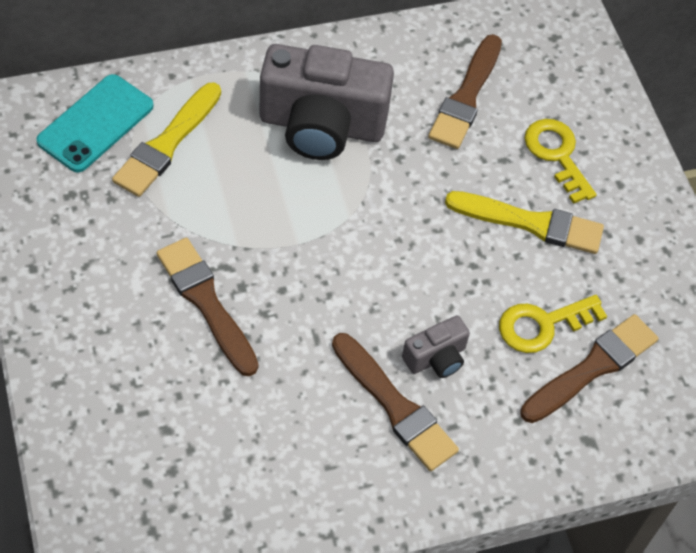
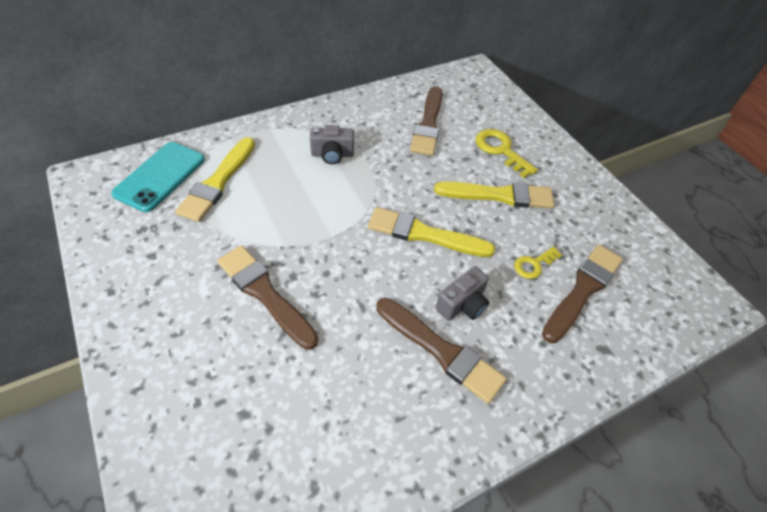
camera: 10 degrees left, 5 degrees down
grey camera [260,44,394,160] -> grey camera [310,125,354,164], size x0.46
yellow key [499,295,607,353] -> yellow key [514,247,562,279], size x0.62
none -> yellow brush [368,207,495,257]

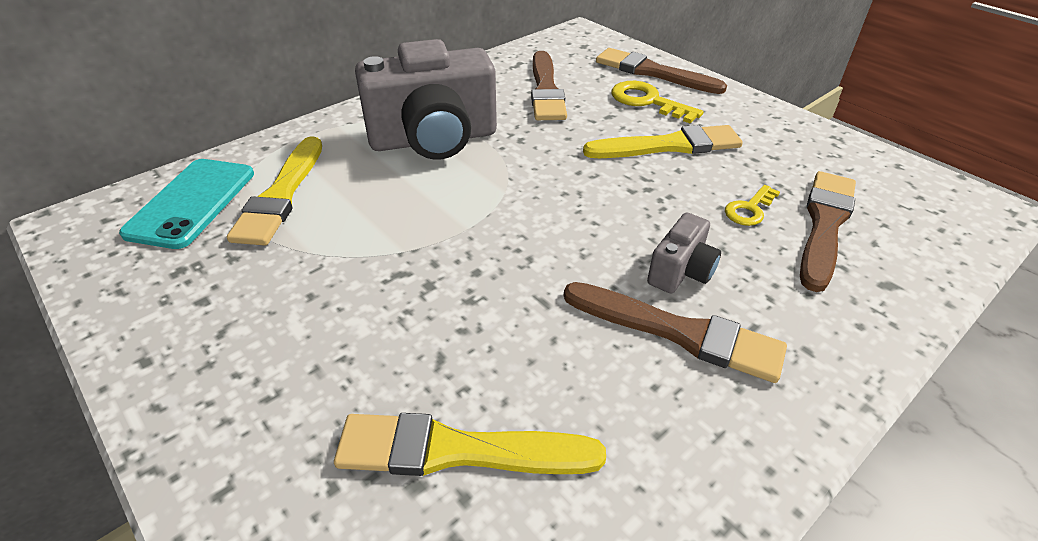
camera: 10 degrees left, 10 degrees down
brown brush [217,245,318,350] -> brown brush moved to [596,48,727,94]
grey camera [310,125,354,164] -> grey camera [355,39,497,160], size x2.17
yellow brush [368,207,495,257] -> yellow brush moved to [334,413,606,476]

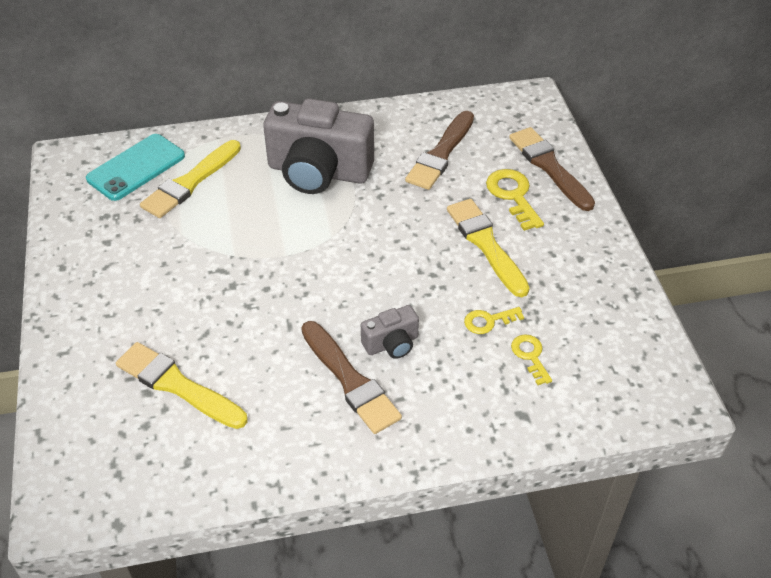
camera: 30 degrees right, 5 degrees up
yellow brush [583,125,743,158] -> yellow brush turned 135 degrees counterclockwise [447,199,530,297]
brown brush [800,171,856,292] -> yellow key [511,334,552,385]

